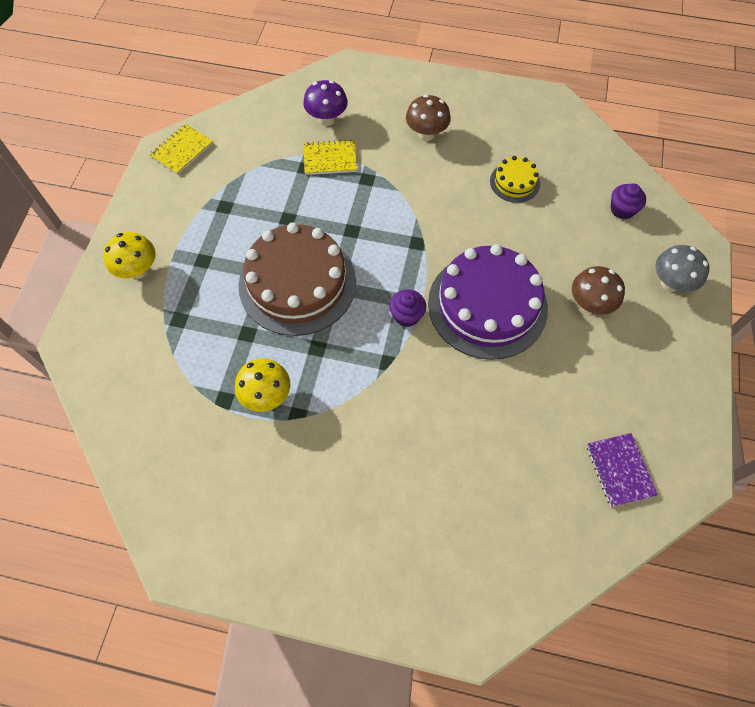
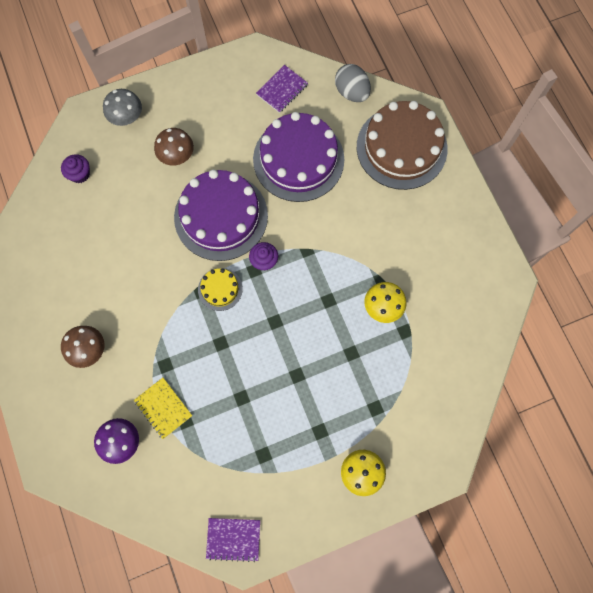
camera: 125 degrees left, 10 degrees up
yellow notebook [150,124,213,175] -> purple notebook [206,518,260,562]
brown cake [239,222,356,336] -> brown cake moved to [357,101,447,190]
yellow cake [490,156,540,203] -> yellow cake moved to [198,268,243,311]
none -> purple cake [253,112,344,202]
none -> grey egg [335,64,371,102]

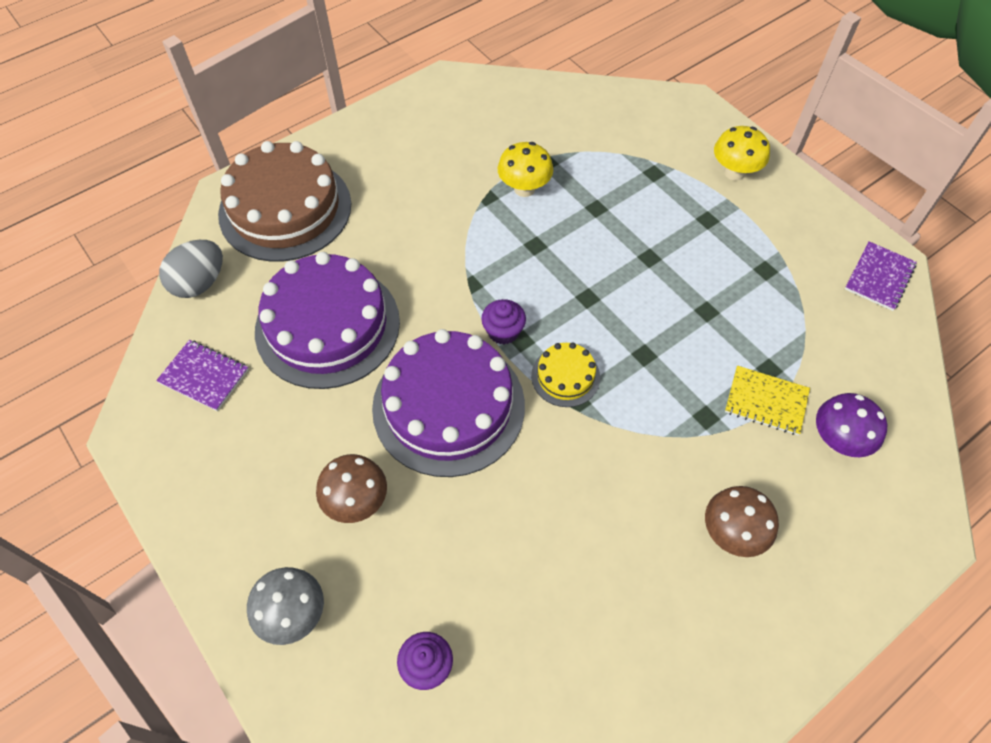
camera: 105 degrees left, 15 degrees down
yellow notebook [134,378,192,439] -> yellow notebook turned 75 degrees clockwise [725,366,810,435]
purple notebook [206,518,260,562] -> purple notebook turned 45 degrees clockwise [845,241,917,311]

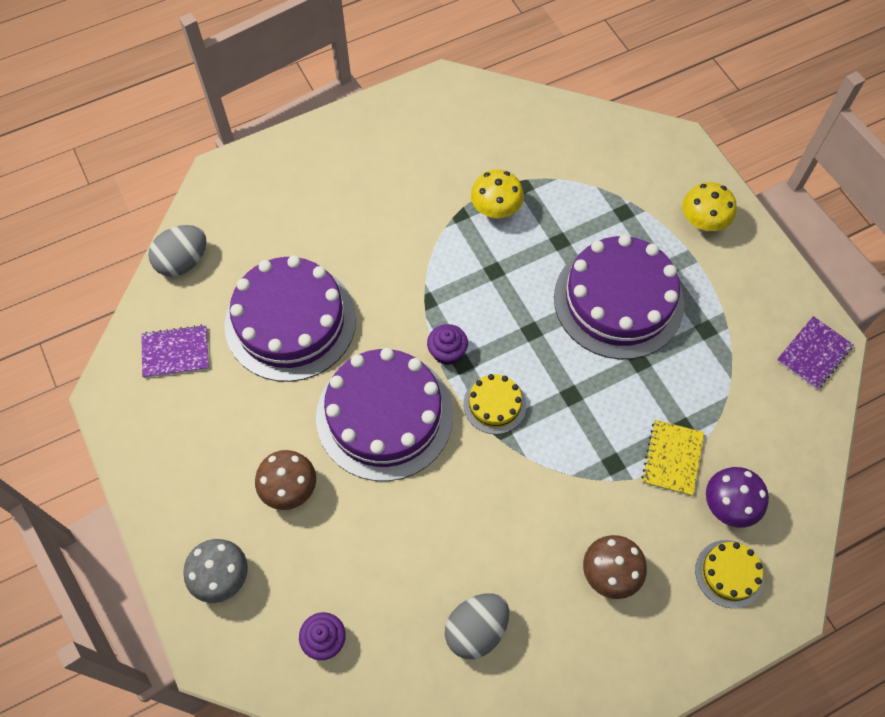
camera: 10 degrees right, 5 degrees up
purple notebook [156,340,249,411] -> purple notebook turned 45 degrees counterclockwise [141,325,209,378]
brown cake [218,141,351,262] -> none
yellow notebook [725,366,810,435] -> yellow notebook turned 75 degrees clockwise [641,420,704,496]
none -> grey egg [445,594,509,659]
none -> purple cake [554,234,684,359]
none -> yellow cake [695,540,764,608]

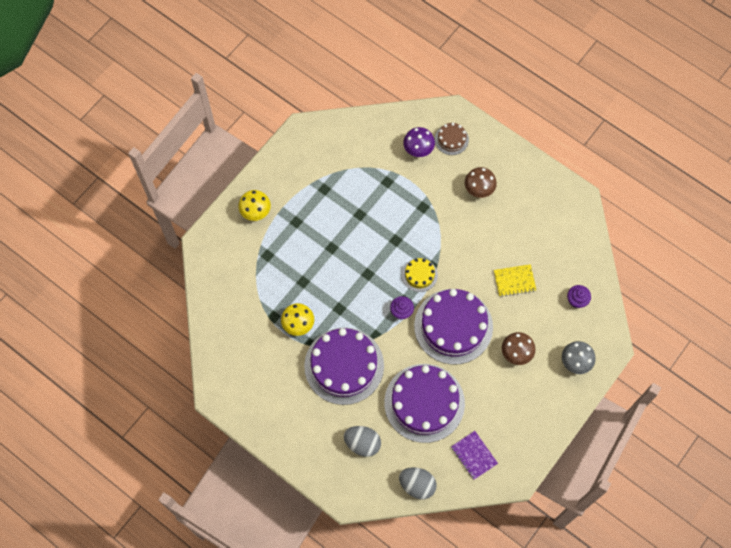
camera: 115 degrees left, 5 degrees up
grey egg [445,594,509,659] -> grey egg moved to [344,426,381,457]
purple cake [554,234,684,359] -> purple cake moved to [304,327,384,405]
yellow notebook [641,420,704,496] -> yellow notebook moved to [494,264,536,297]
yellow cake [695,540,764,608] -> brown cake [435,122,469,155]
purple notebook [777,316,854,390] -> none

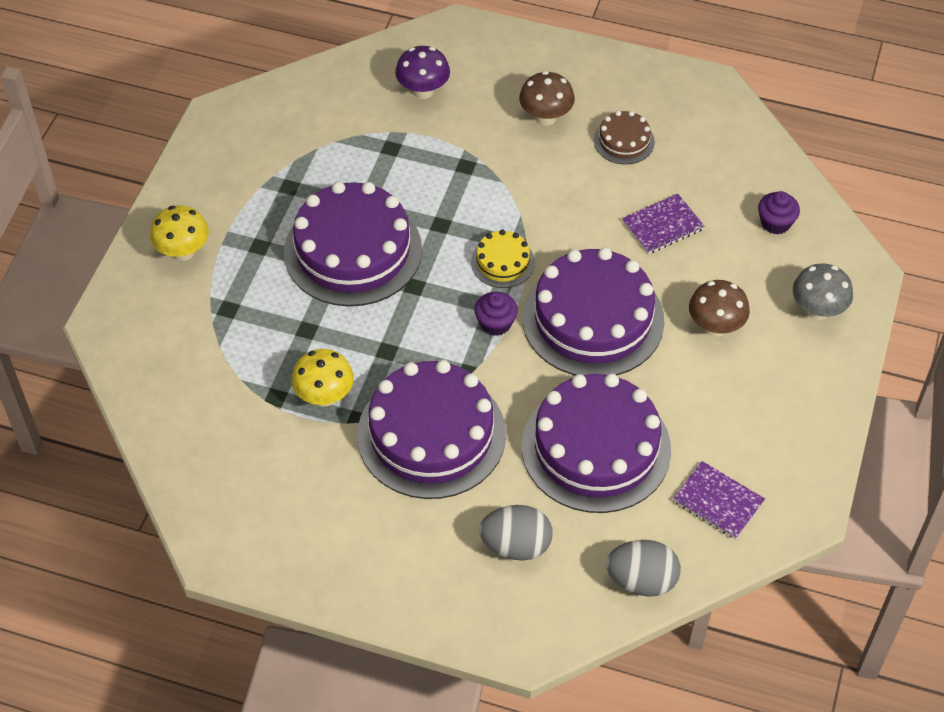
camera: 20 degrees left, 15 degrees down
brown cake [435,122,469,155] -> brown cake moved to [594,111,655,164]
yellow notebook [494,264,536,297] -> purple notebook [622,194,705,254]
none -> purple cake [284,181,422,306]

